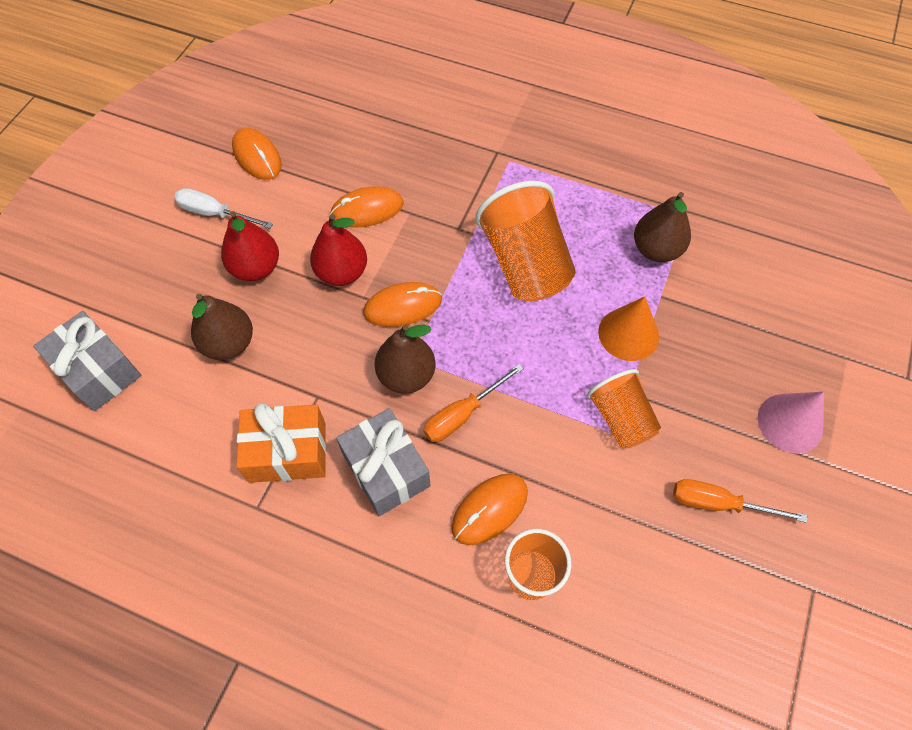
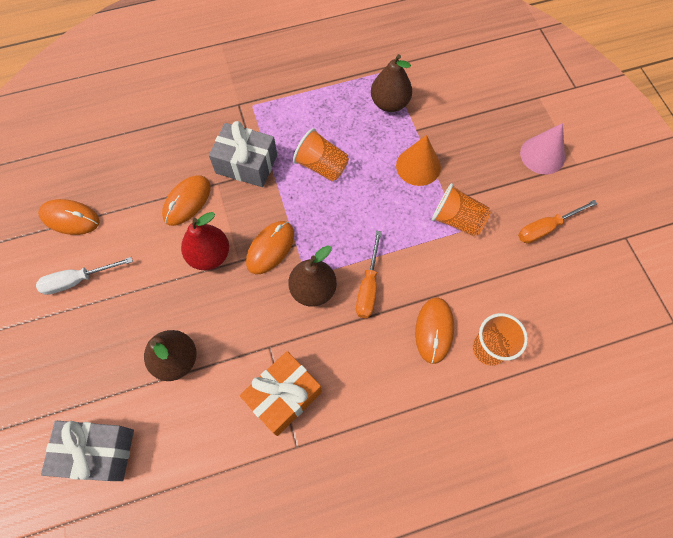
camera: 40 degrees left, 5 degrees up
red pear [221,211,279,281] -> none
grey gift [336,408,431,516] -> grey gift moved to [209,121,277,187]
orange cup [475,181,576,301] -> orange cup [293,128,349,181], size x0.61

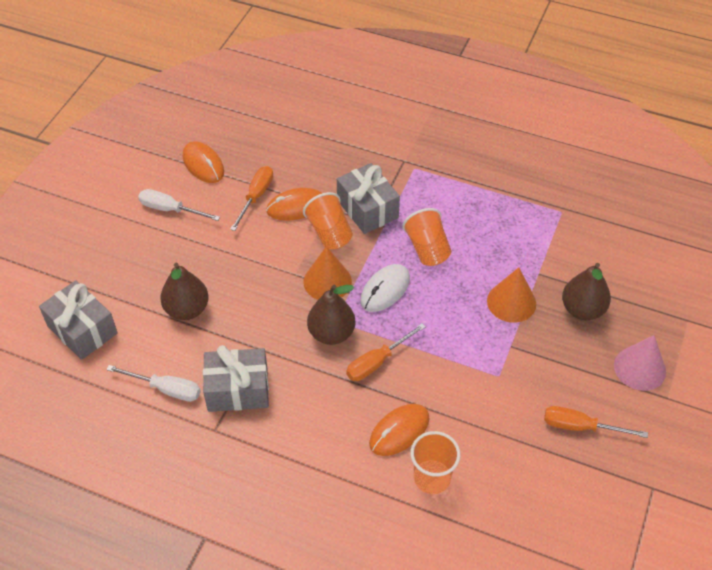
camera: 40 degrees right, 15 degrees down
red pear [181,212,229,270] -> none
orange gift [240,351,322,436] -> grey gift [203,345,269,412]
orange mouse [246,221,294,274] -> orange cone [303,246,352,300]
brown pear [371,54,412,112] -> brown pear moved to [562,263,611,320]
orange cup [432,183,491,236] -> orange cup moved to [303,192,353,249]
none -> white screwdriver [106,365,201,402]
none -> orange screwdriver [230,166,273,231]
none -> white mouse [360,264,410,312]

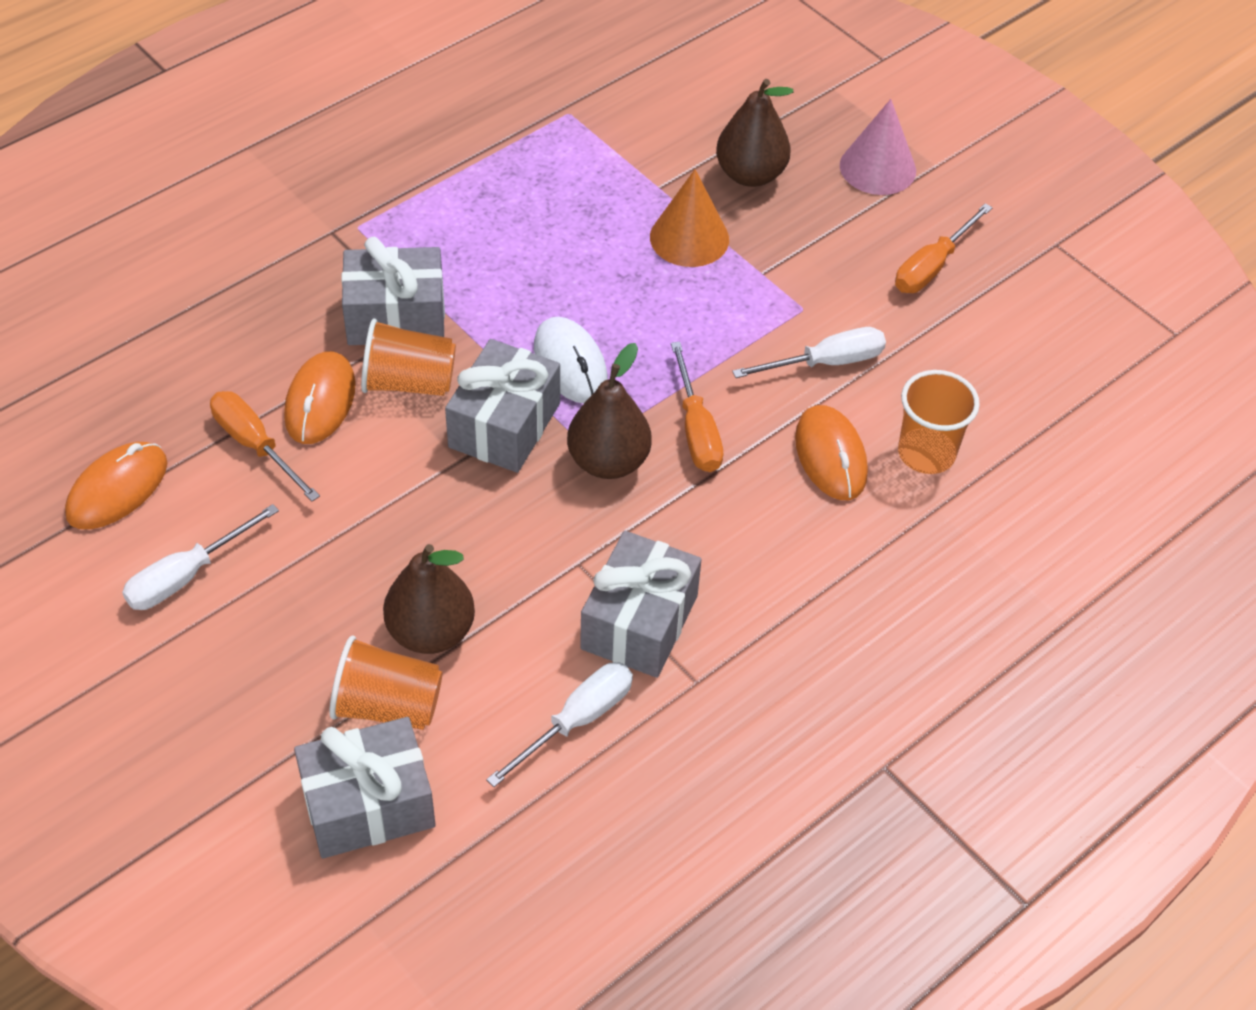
camera: 65 degrees left, 0 degrees up
orange mouse [183,141,224,183] -> orange mouse turned 45 degrees counterclockwise [65,442,167,529]
orange cone [303,246,352,300] -> grey gift [445,339,560,473]
orange cup [402,208,451,266] -> orange cup moved to [330,635,442,730]
none -> white screwdriver [732,327,886,378]

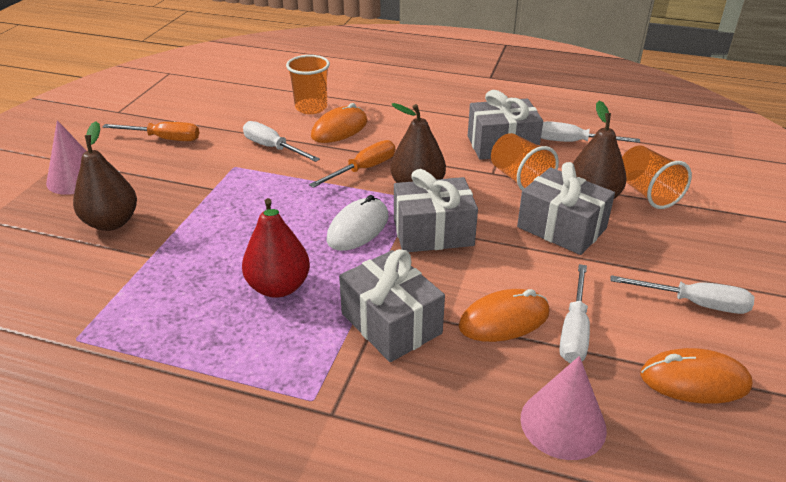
camera: 120 degrees left, 15 degrees down
orange screwdriver [210,391,320,501] -> white screwdriver [560,264,590,363]
grey gift [294,717,436,859] -> grey gift moved to [517,162,615,255]
orange cup [361,318,456,396] -> orange cup moved to [491,133,559,190]
orange cone [650,169,729,267] -> none
none -> red pear [242,198,310,298]
none -> pink cone [520,356,607,460]

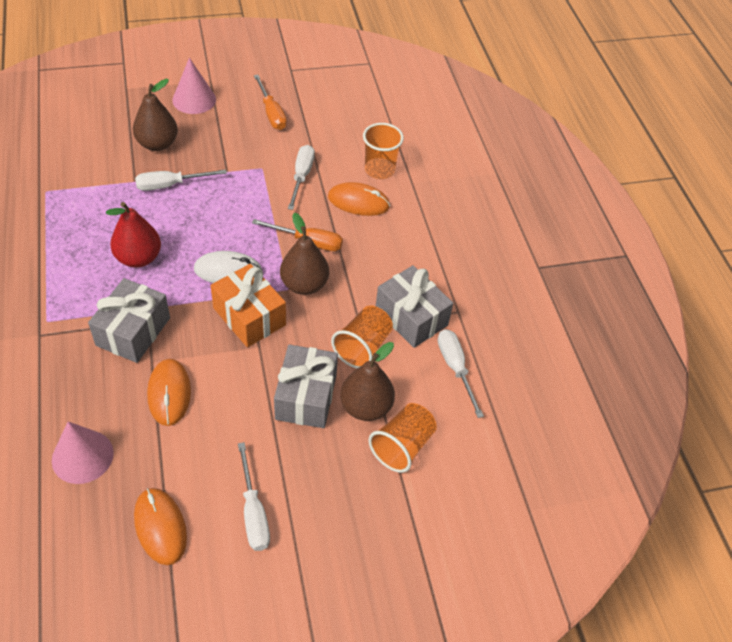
camera: 55 degrees right, 15 degrees up
grey gift [394,169,478,252] -> orange gift [211,264,286,347]
orange mouse [459,289,550,342] -> orange mouse turned 45 degrees clockwise [147,359,191,426]
white screwdriver [560,264,590,363] -> white screwdriver moved to [135,169,227,191]

